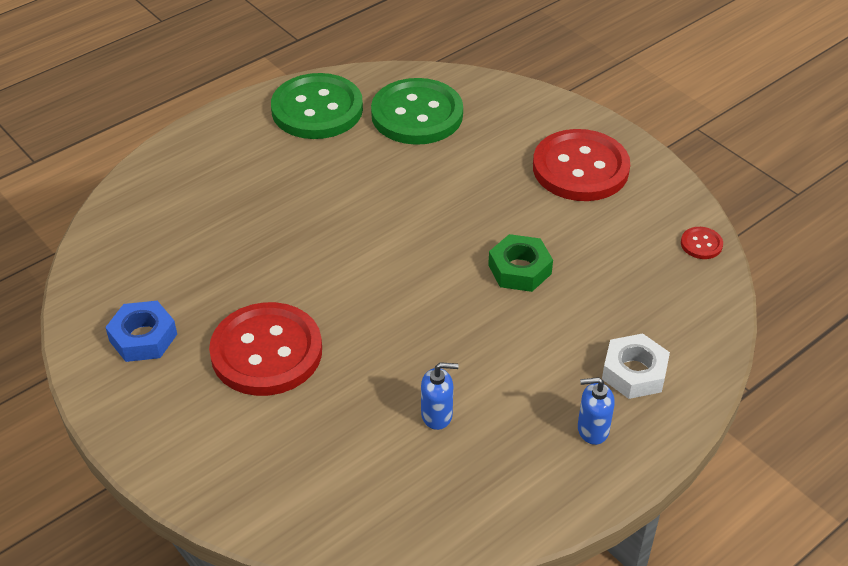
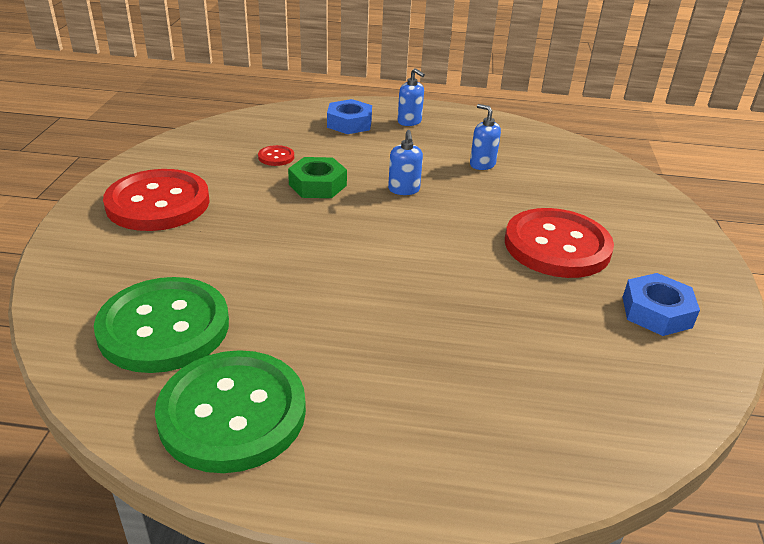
camera: 135 degrees left, 10 degrees down
white nut [602,333,670,399] -> blue nut [327,99,372,134]
red button [681,227,723,259] -> red button moved to [258,145,294,166]
none -> blue soap dispenser [388,130,423,195]

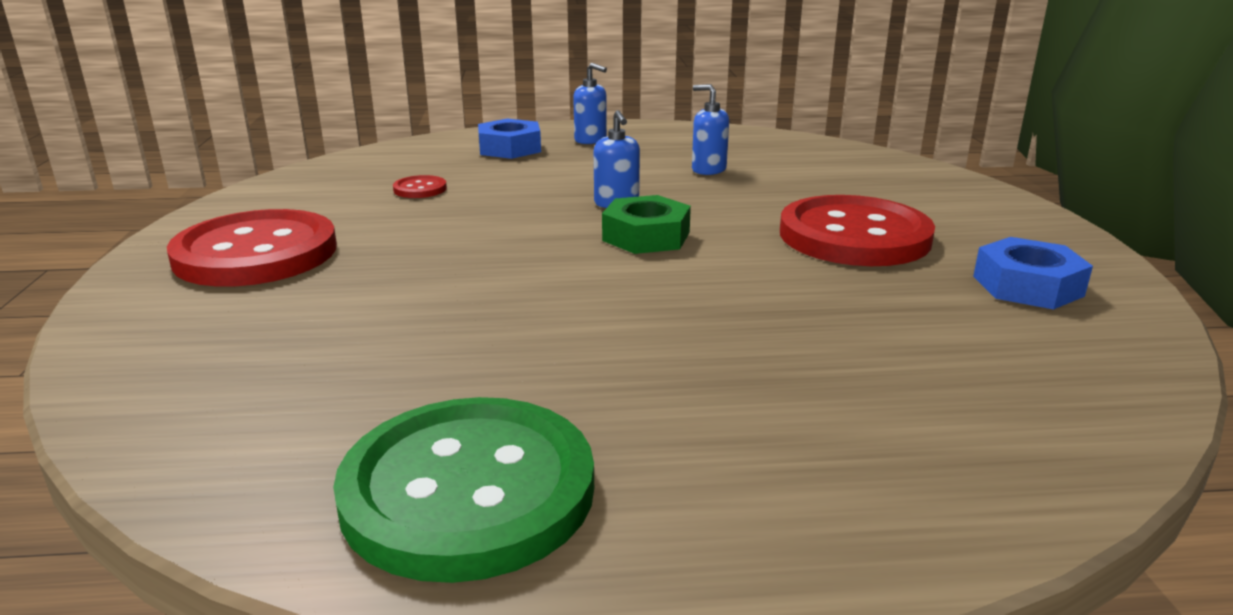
camera: 10 degrees left, 10 degrees down
green button [94,277,229,373] -> none
green nut [288,157,347,198] -> green nut moved to [602,195,691,254]

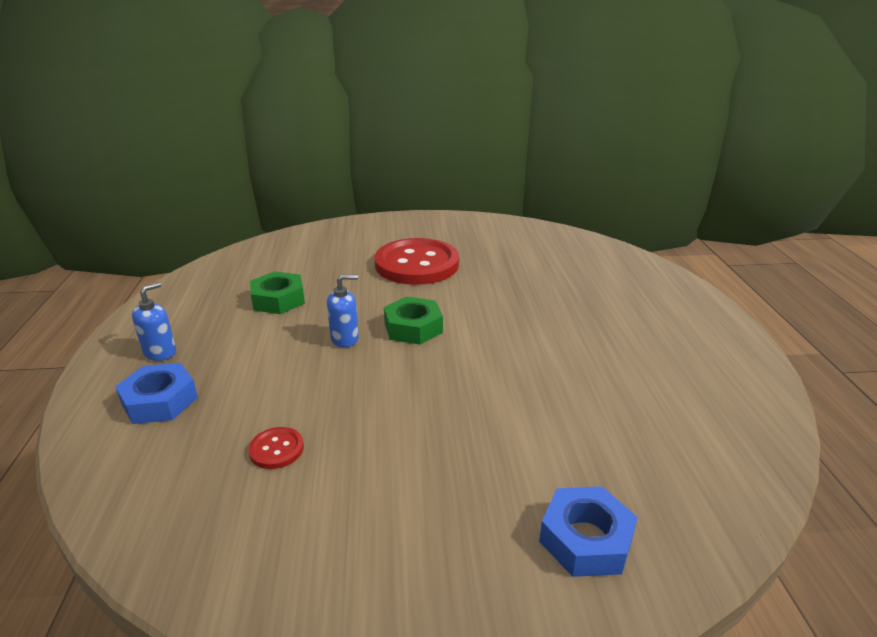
camera: 90 degrees left, 5 degrees up
red button [167,209,337,287] -> none
green button [333,397,594,583] -> none
blue soap dispenser [692,84,729,175] -> green nut [250,271,305,314]
blue nut [973,237,1093,310] -> blue nut moved to [539,486,638,577]

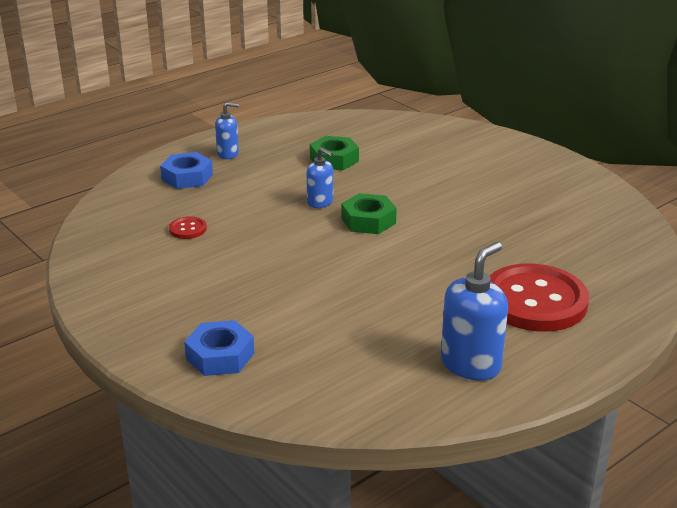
camera: 55 degrees right, 0 degrees up
red button [375,238,459,285] -> red button moved to [490,263,589,332]
none -> blue soap dispenser [441,242,508,380]

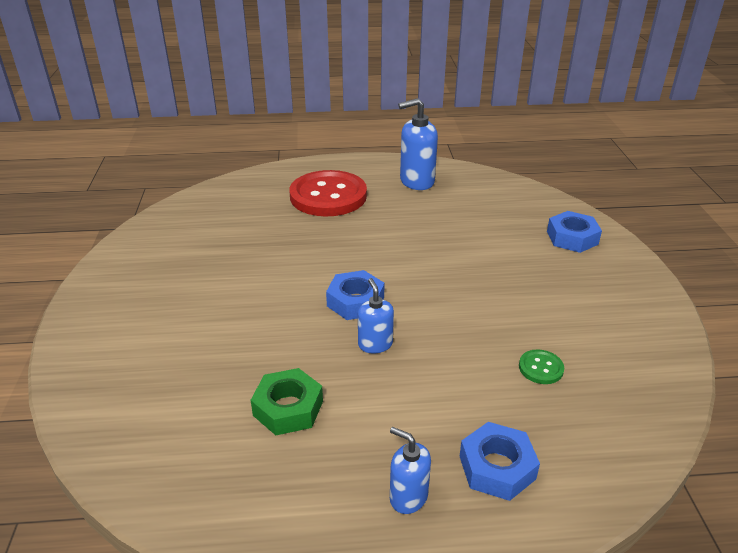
camera: 145 degrees left, 5 degrees up
red button [169,217,207,239] -> green button [519,349,564,384]
green nut [341,193,397,234] -> blue nut [326,270,384,320]

